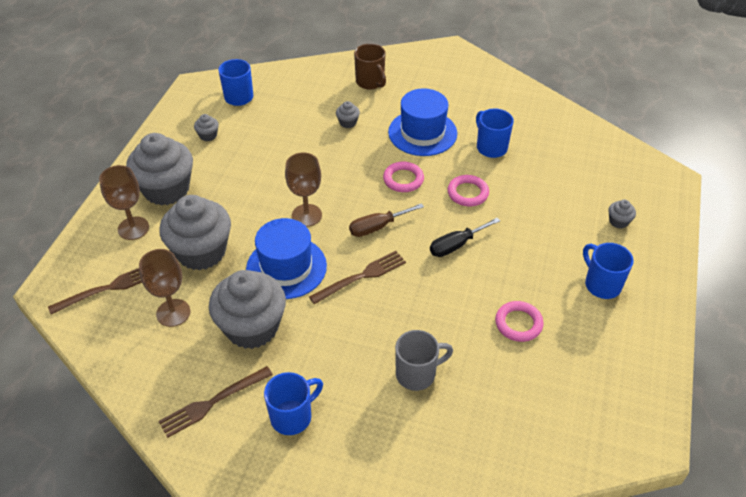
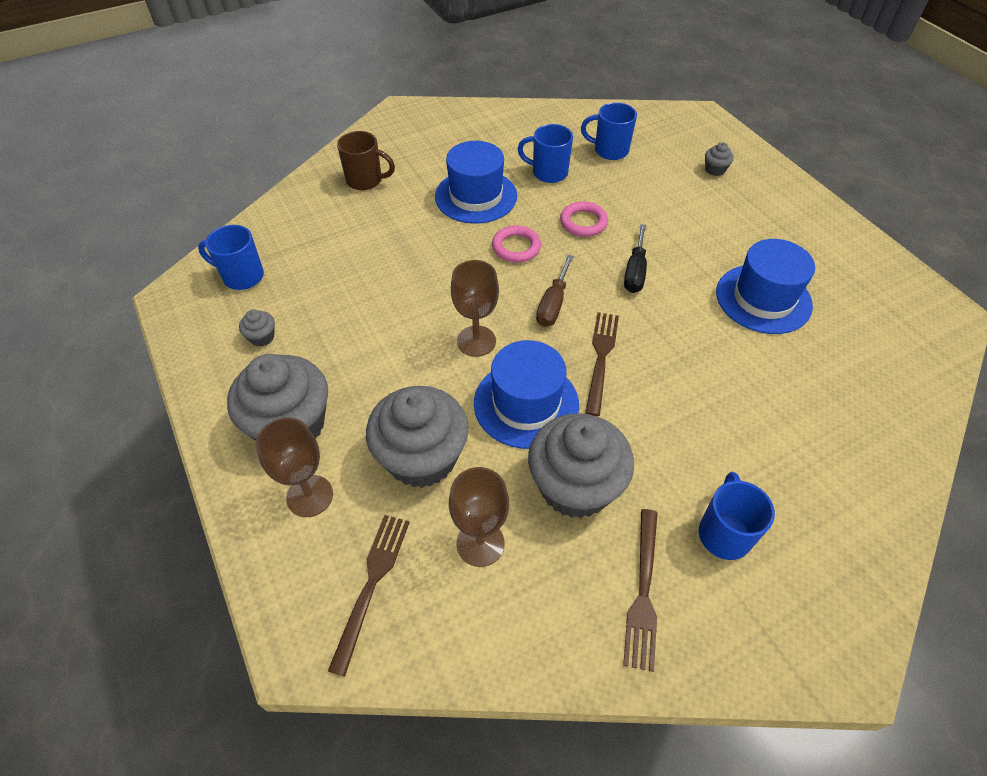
camera: 45 degrees left, 5 degrees up
grey cupcake [336,101,360,128] -> none
grey mug [395,330,453,391] -> none
pink ring [495,301,544,342] -> blue hat [716,239,815,334]
blue mug [583,243,633,299] -> blue mug moved to [581,102,637,160]

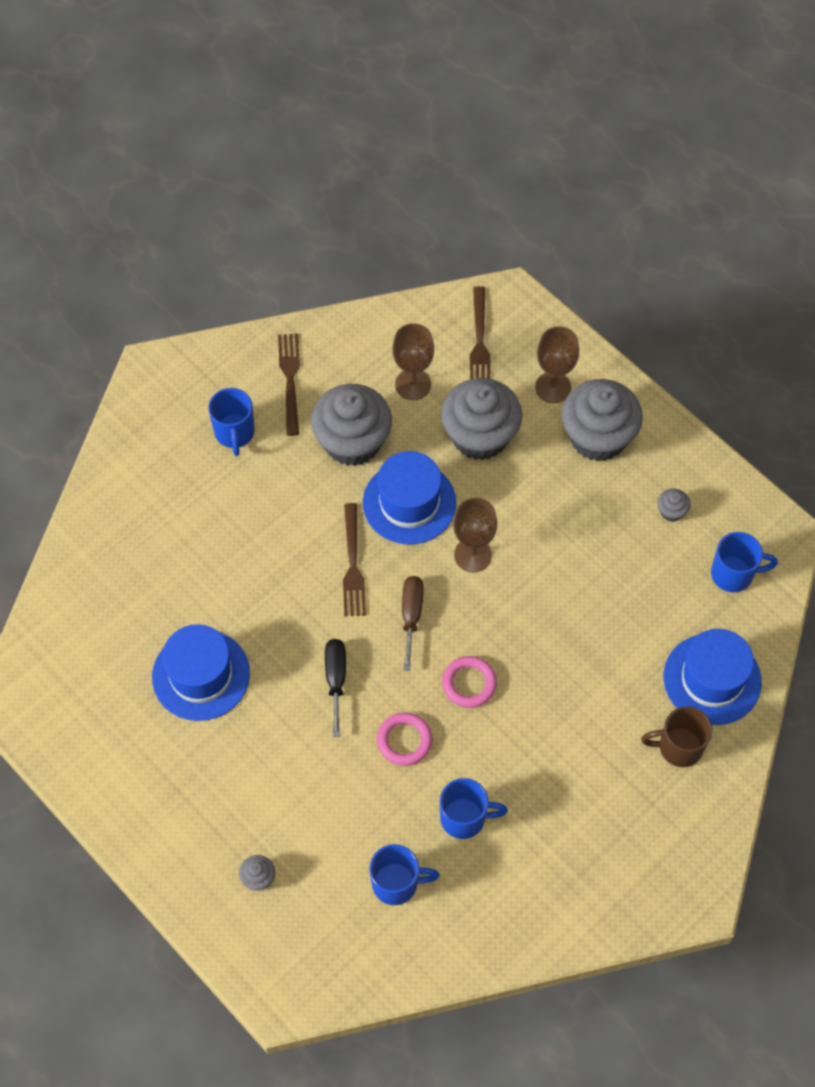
camera: 165 degrees right, 10 degrees up
blue hat [435,141,517,224] -> blue hat moved to [664,629,762,725]

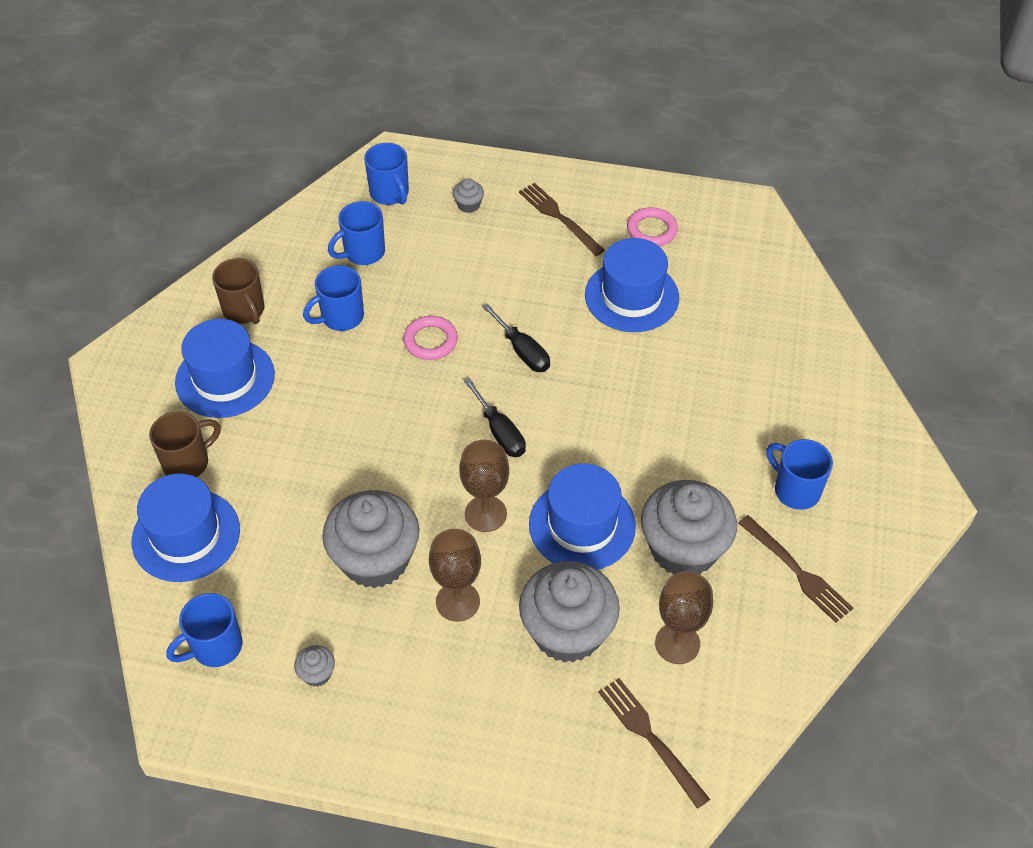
camera: 145 degrees right, 10 degrees down
brown fork [343,503,366,617] -> brown fork moved to [519,183,605,256]
brown screwdriver [402,576,424,671] -> black screwdriver [464,378,526,457]
pink ring [442,656,497,708] -> pink ring moved to [627,207,678,246]
brown goblet [535,326,579,403] -> brown goblet moved to [429,529,481,622]
grey cupcake [562,379,643,462] -> grey cupcake moved to [322,490,420,588]
none -> blue hat [175,319,275,418]
none -> brown mug [212,258,264,324]
none -> blue mug [364,143,409,205]

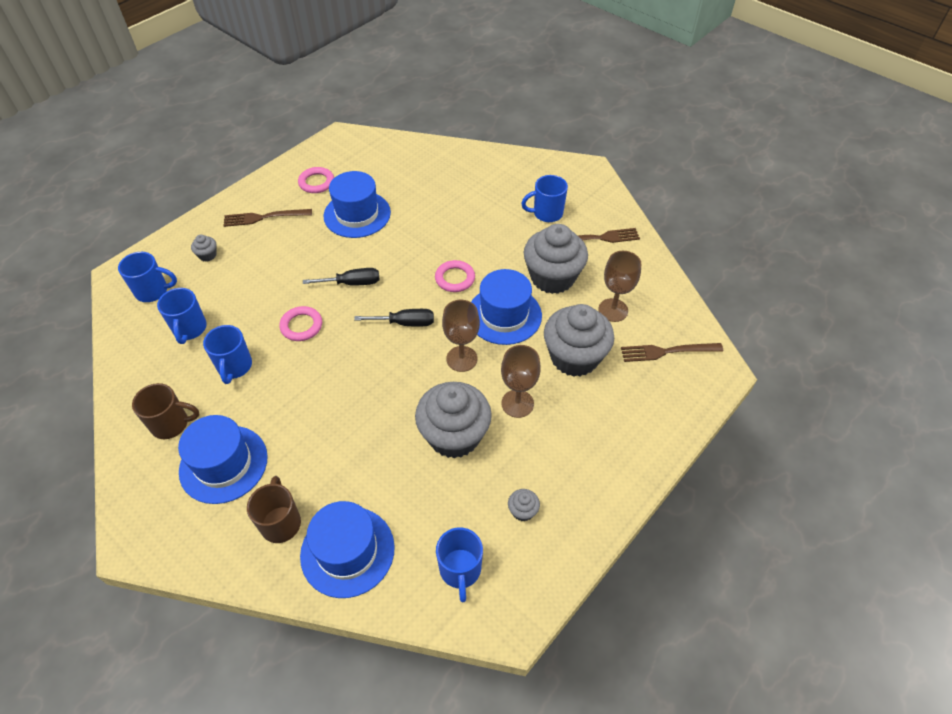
camera: 60 degrees left, 0 degrees up
none -> pink ring [435,260,475,292]

